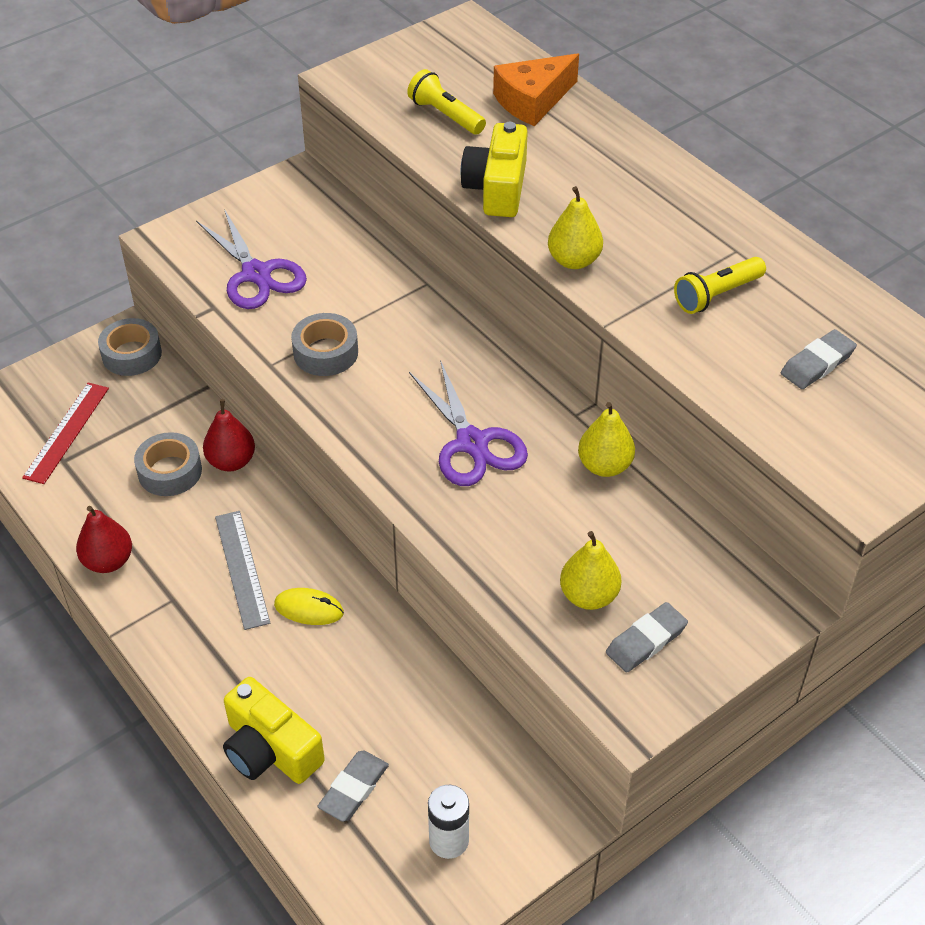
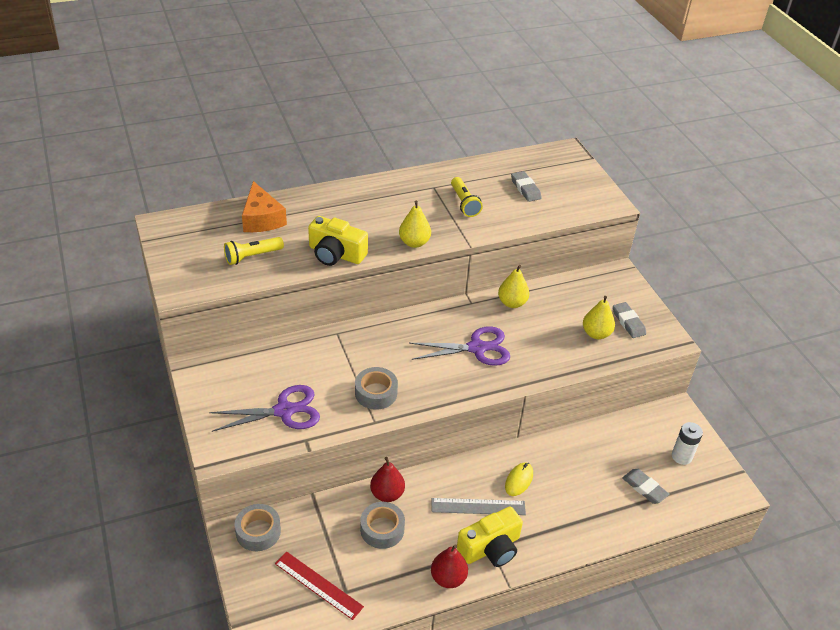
camera: 75 degrees left, 5 degrees down
yellow camera [223,677,325,784] -> yellow camera moved to [457,506,523,567]

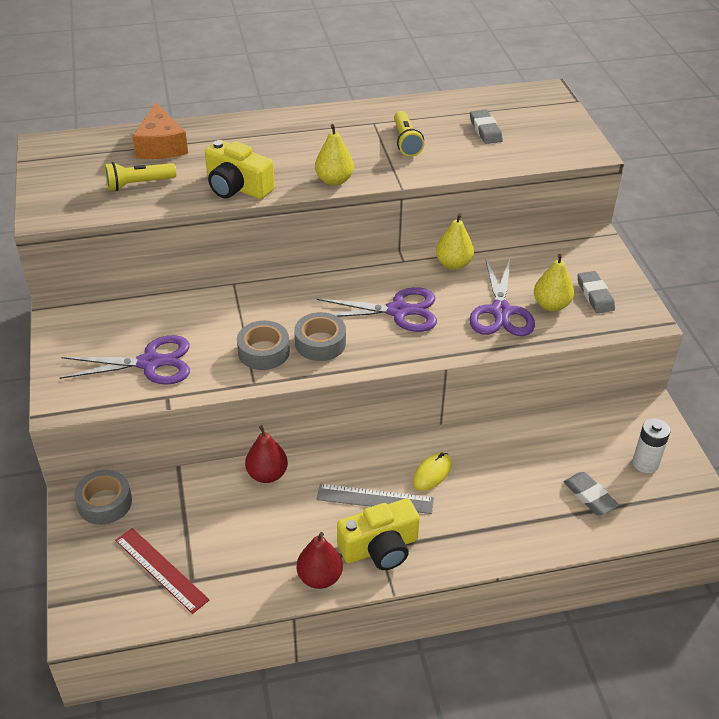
camera: 10 degrees right, 0 degrees up
grey tape [360,502,405,549] -> grey tape moved to [295,312,346,361]
none -> purple scissors [469,258,535,336]

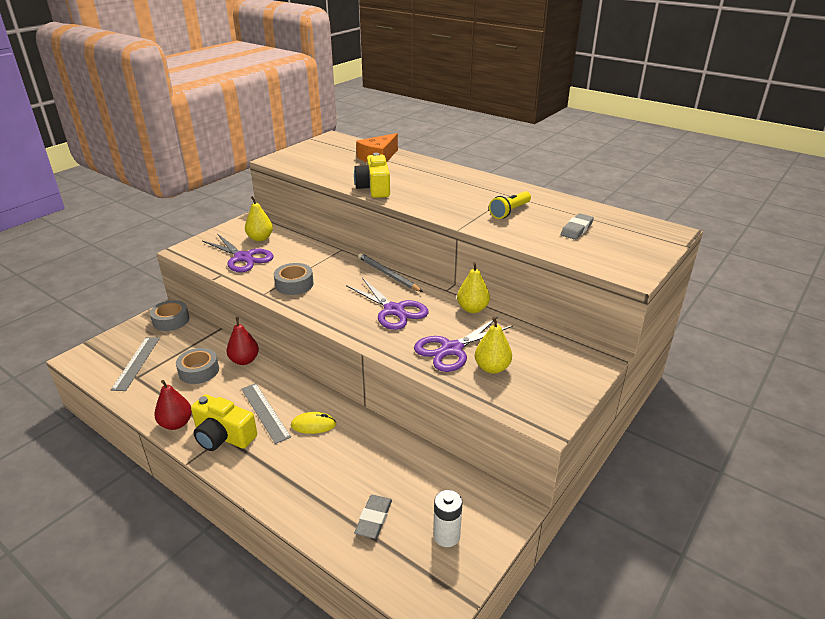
camera: 50 degrees right, 10 degrees down
yellow flashlight [105,162,176,191] -> none
red ruler [115,528,210,614] -> grey ruler [111,337,160,391]
grey tape [295,312,346,361] -> grey tape moved to [176,348,219,384]
yellow pear [315,124,354,186] -> yellow pear moved to [245,196,273,241]
grey eraser [577,271,615,313] -> none
none -> grey pencil [358,253,423,292]

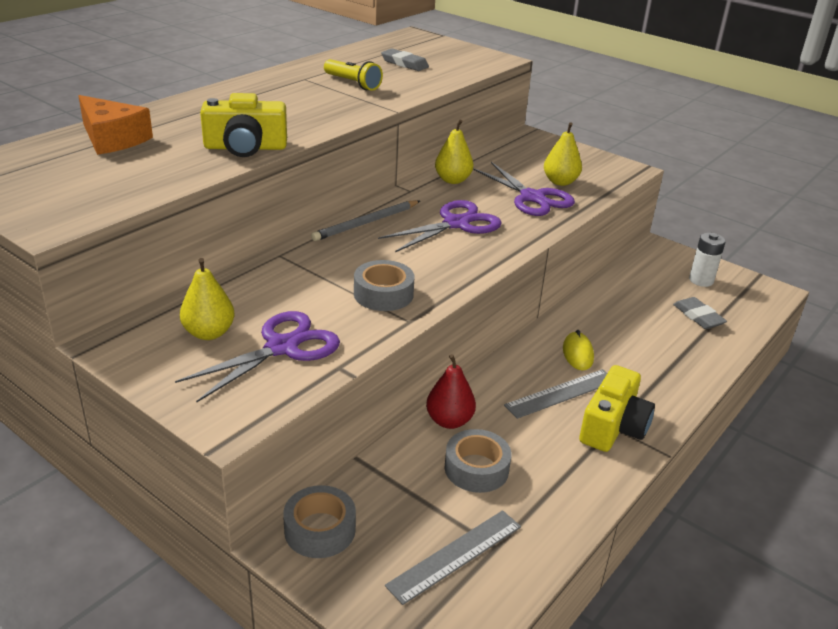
camera: 90 degrees left, 0 degrees up
grey ruler [111,337,160,391] -> grey ruler turned 45 degrees counterclockwise [385,510,521,605]
red pear [154,380,192,430] -> none
grey eraser [354,495,392,539] -> grey eraser turned 45 degrees clockwise [673,297,727,329]

